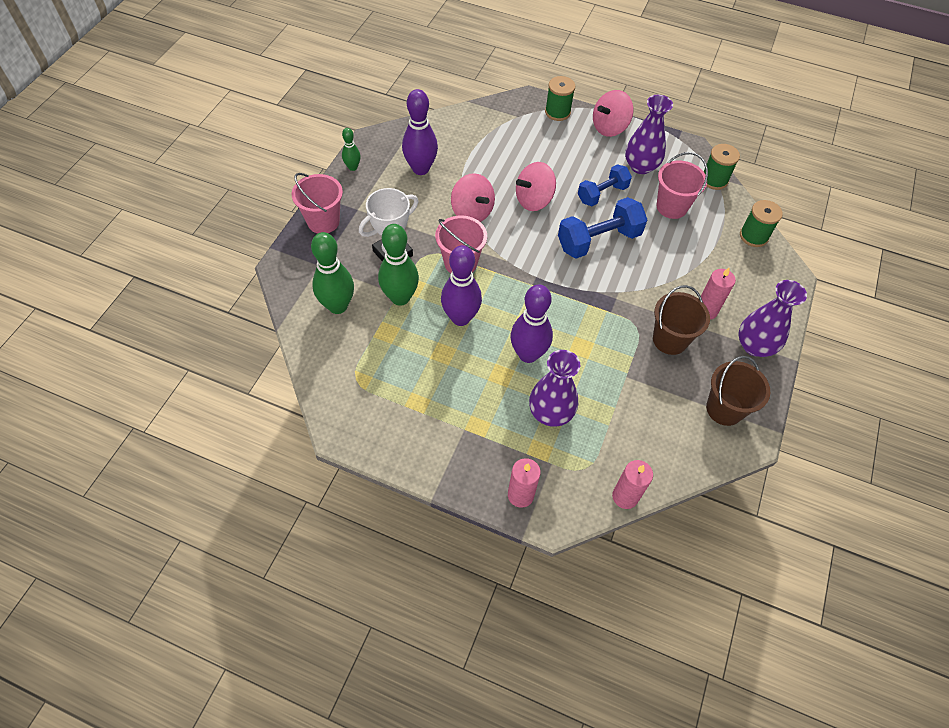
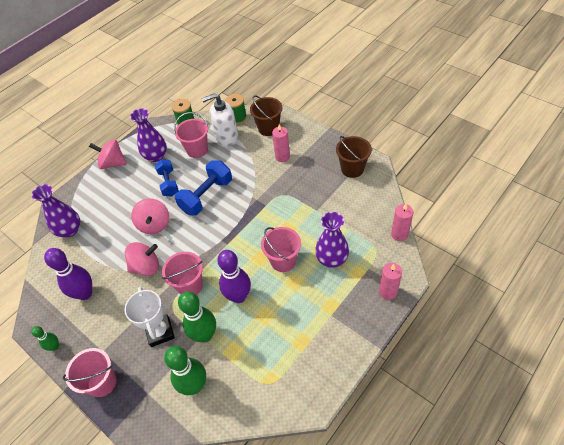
camera: 65 degrees left, 5 degrees down
purple bowling pin [511,284,553,363] -> pink bucket [261,227,301,272]
green spool [545,76,575,121] -> none
blue dumbbell [558,197,647,259] -> blue dumbbell turned 45 degrees clockwise [175,160,232,216]
pink spinning top [593,90,634,137] -> pink spinning top turned 120 degrees clockwise [89,139,127,169]
brown bucket [653,285,710,355] -> brown bucket moved to [250,96,282,136]
purple vase [738,280,807,357] -> purple vase moved to [32,184,80,237]
none -> white soap dispenser [202,93,238,147]

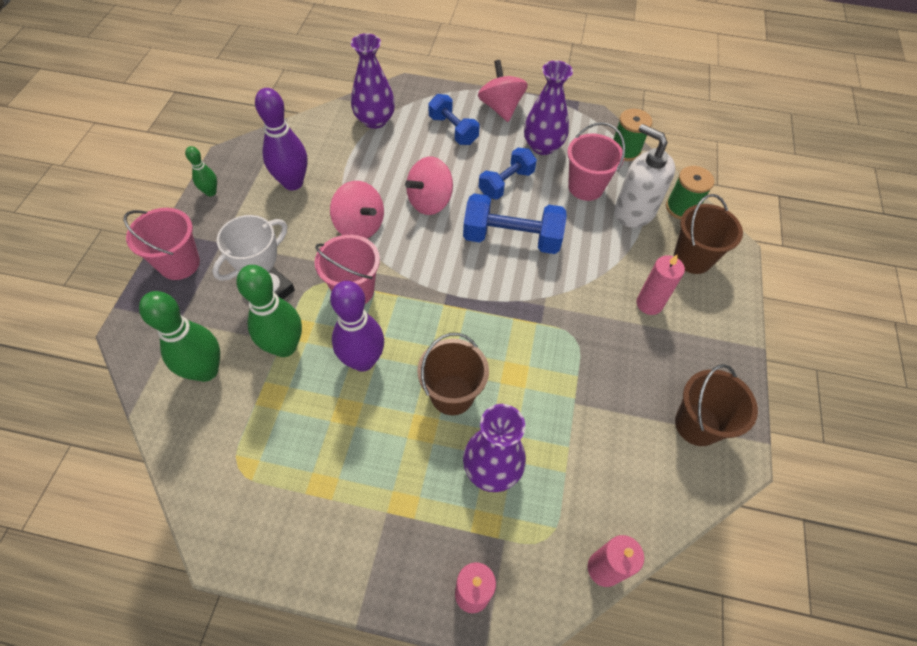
camera: 55 degrees right, 5 degrees up
pink bucket [261,227,301,272] -> brown bucket [417,333,489,415]
none -> blue dumbbell [428,94,479,145]

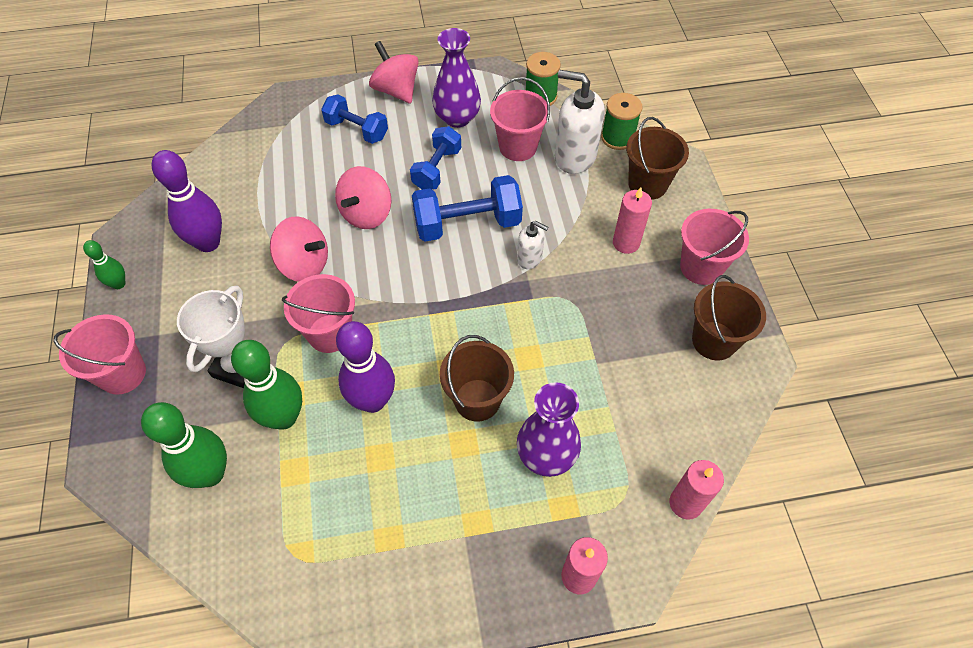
camera: 20 degrees left, 0 degrees up
purple vase [351,33,395,129] -> none
none -> white soap dispenser [517,221,548,269]
none -> pink bucket [680,209,749,285]

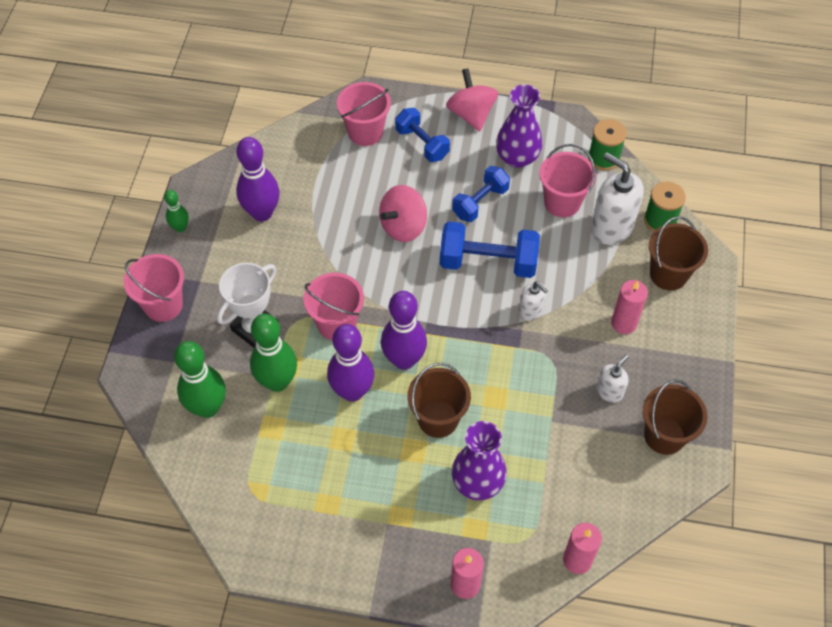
camera: 20 degrees right, 0 degrees up
pink spinning top [270,216,328,282] -> none
pink bucket [680,209,749,285] -> pink bucket moved to [337,82,391,146]
none -> purple bowling pin [381,291,427,370]
none -> white soap dispenser [596,355,629,403]

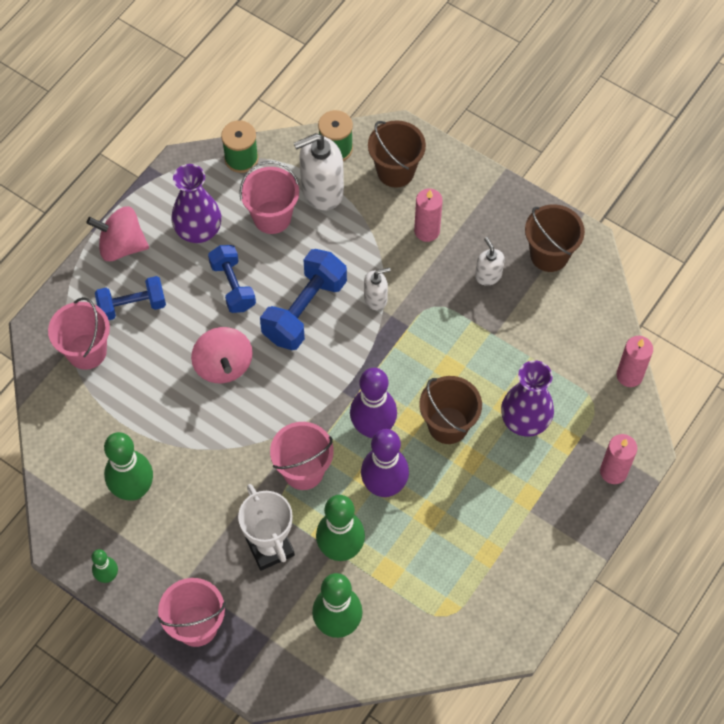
camera: 65 degrees left, 5 degrees up
purple bowling pin [236,137,280,222] -> green bowling pin [104,432,153,501]

